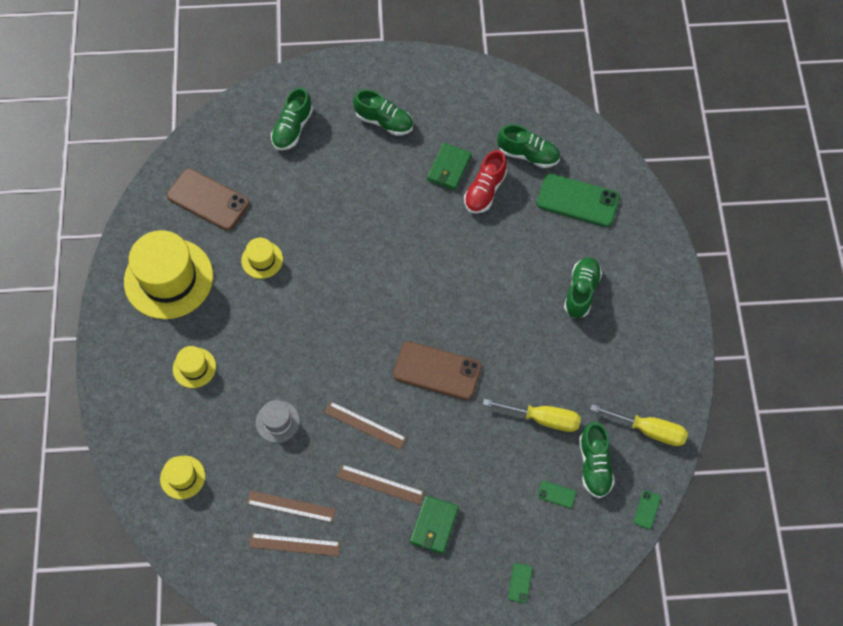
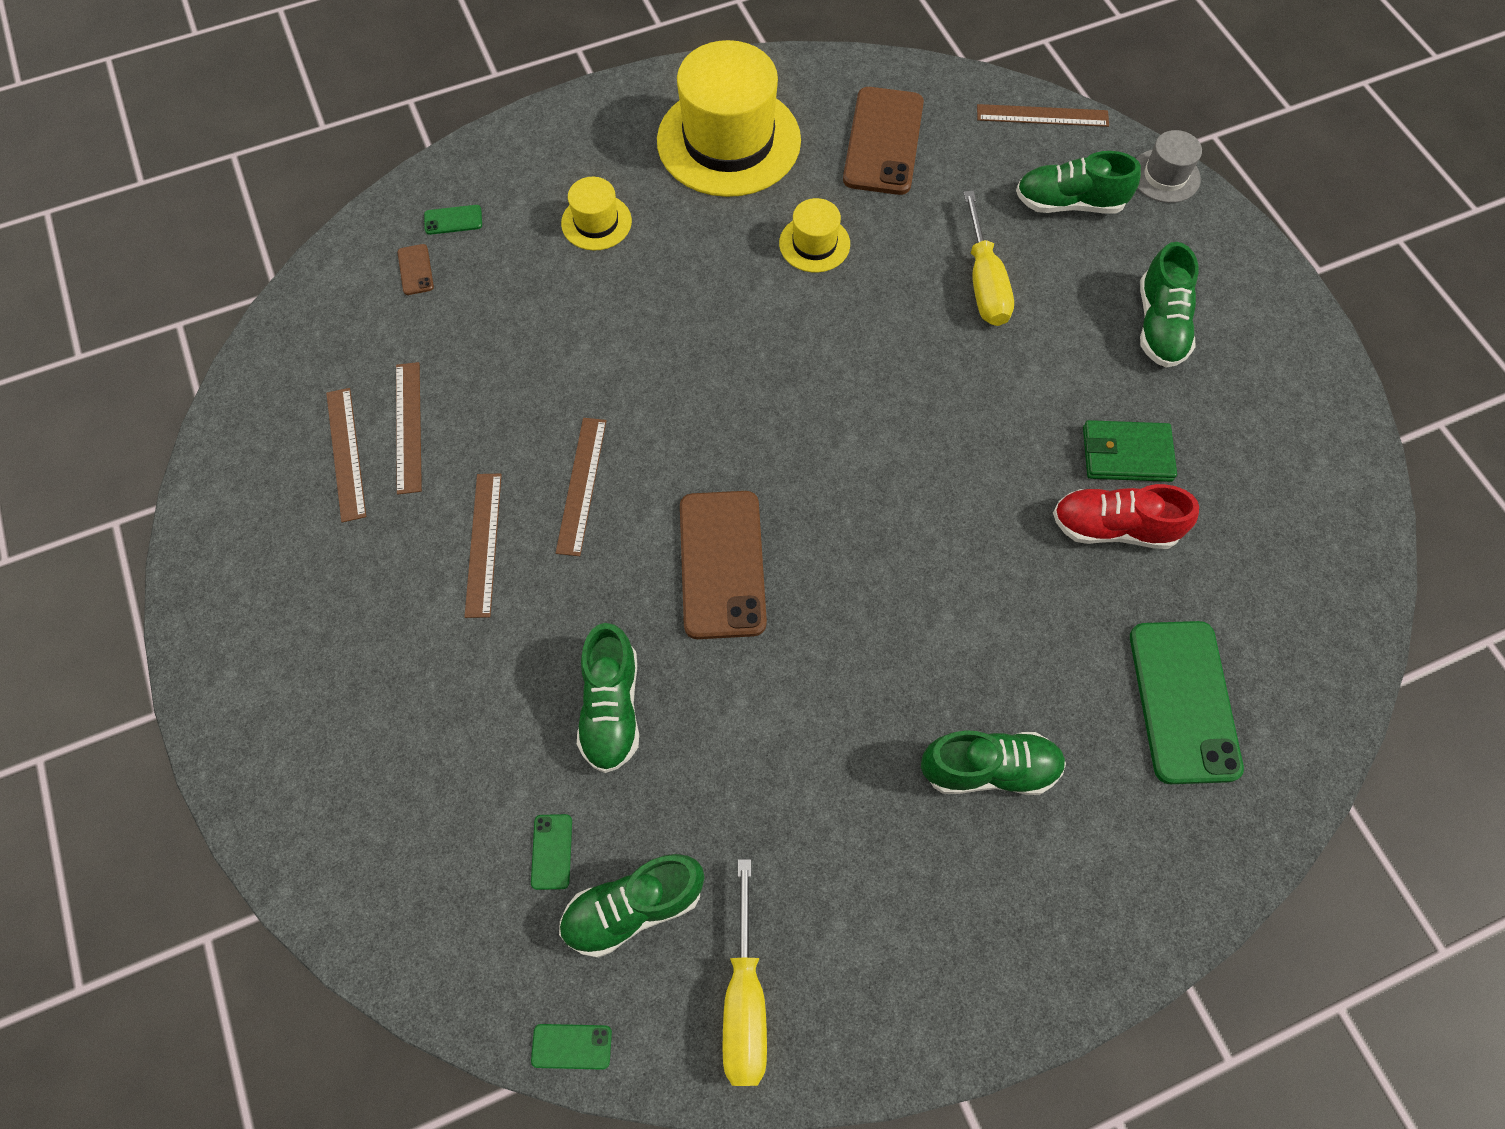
camera: 70 degrees right, 0 degrees up
yellow hat [160,456,205,499] -> brown phone [397,244,434,295]
grey hat [256,400,300,443] -> grey hat moved to [1136,130,1202,203]
green wallet [410,495,459,554] -> none
yellow screwdriver [483,399,581,432] -> yellow screwdriver moved to [963,191,1014,326]
green shoe [497,124,560,168] -> green shoe moved to [577,623,639,773]
green phone [508,563,533,603] -> green phone moved to [424,205,482,235]
none -> brown ruler [977,104,1109,127]

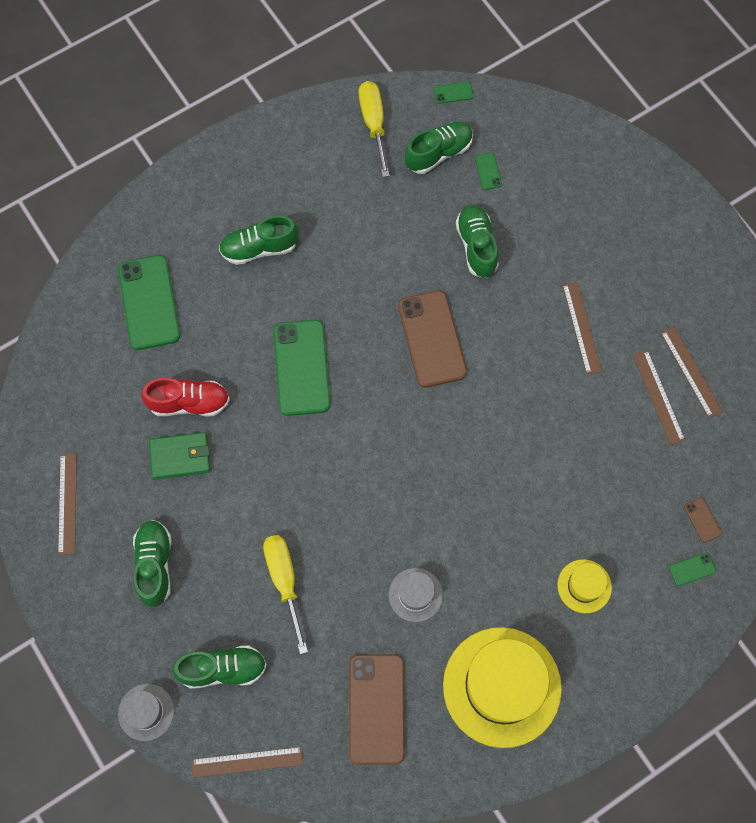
camera: 170 degrees right, 5 degrees up
brown ruler [556,418,607,556] -> brown ruler moved to [58,453,77,555]
yellow hat [779,198,850,273] -> grey hat [389,568,443,622]
none -> green phone [274,320,331,416]

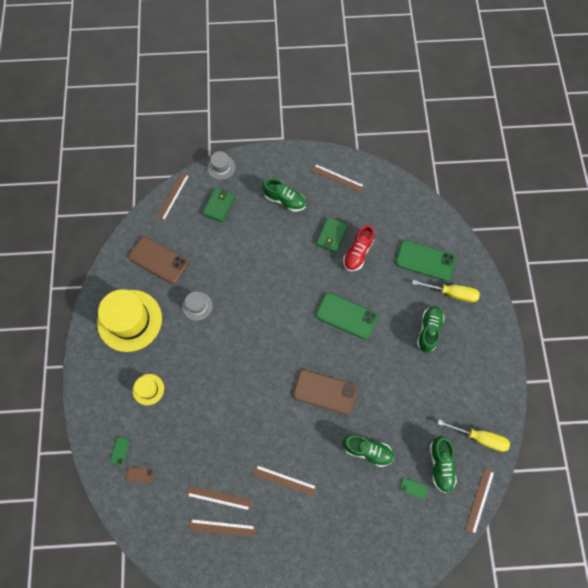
camera: 120 degrees right, 0 degrees up
green shoe [172,645,267,689] -> green wallet [202,188,235,222]
yellow screwdriver [263,535,308,654] -> yellow screwdriver moved to [412,280,480,302]
green phone [434,82,473,104] -> brown ruler [465,468,494,535]

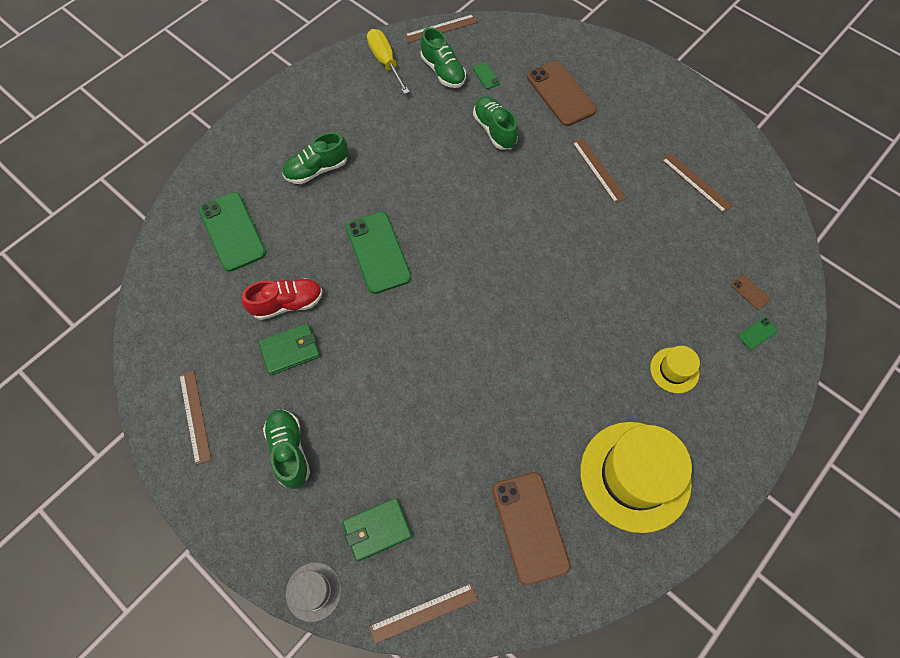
camera: 135 degrees left, 5 degrees down
grey hat [182,292,213,321] -> none
brown ruler [187,485,252,511] -> none
brown phone [293,370,358,415] -> brown phone moved to [527,61,597,126]
yellow screwdriver [412,280,480,302] -> none
green shoe [430,436,457,493] -> green shoe turned 105 degrees clockwise [421,27,466,88]

